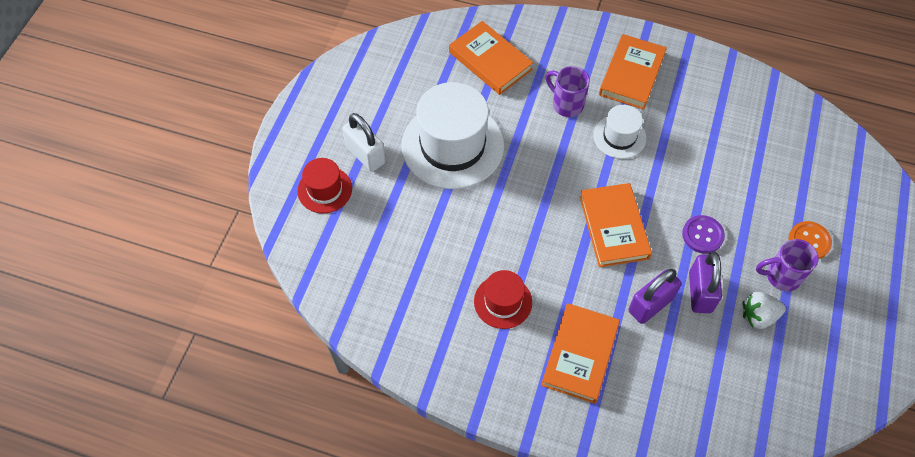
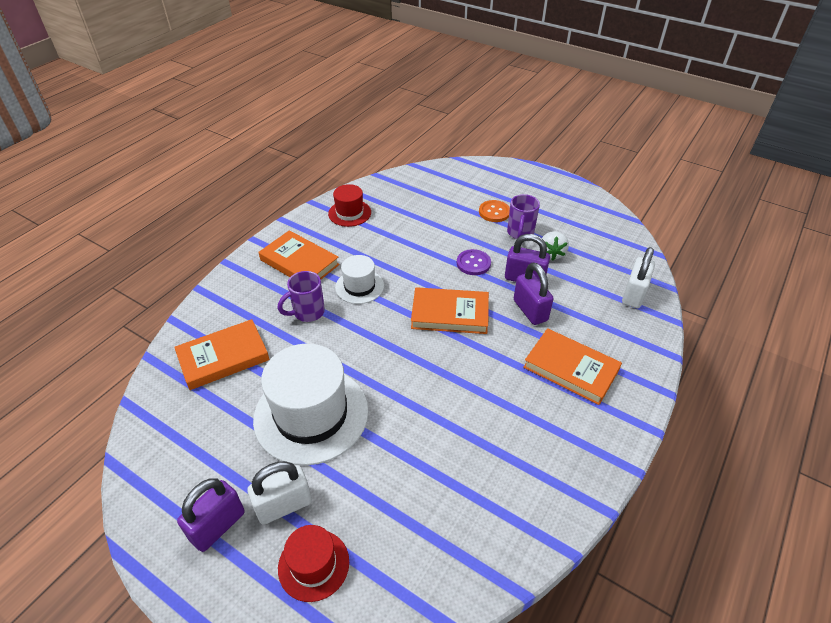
camera: 75 degrees left, 15 degrees down
red hat [474,270,532,329] -> red hat moved to [328,184,371,227]
none -> purple padlock [177,478,245,552]
none -> white padlock [622,247,655,308]

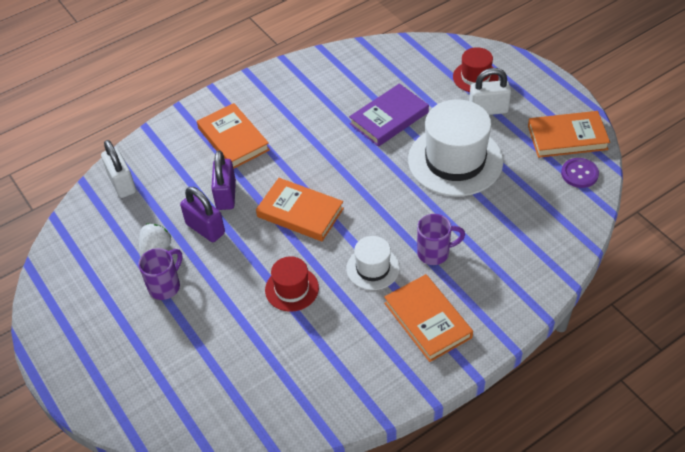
camera: 155 degrees left, 5 degrees up
orange book [174,319,270,390] -> orange book moved to [528,111,610,158]
purple padlock [177,478,245,552] -> none
red hat [328,184,371,227] -> red hat moved to [265,256,319,312]
purple button [457,249,491,275] -> purple button moved to [561,158,599,188]
orange button [479,200,510,222] -> none
white padlock [622,247,655,308] -> white padlock turned 75 degrees counterclockwise [101,140,136,198]
none -> purple book [349,83,429,147]

